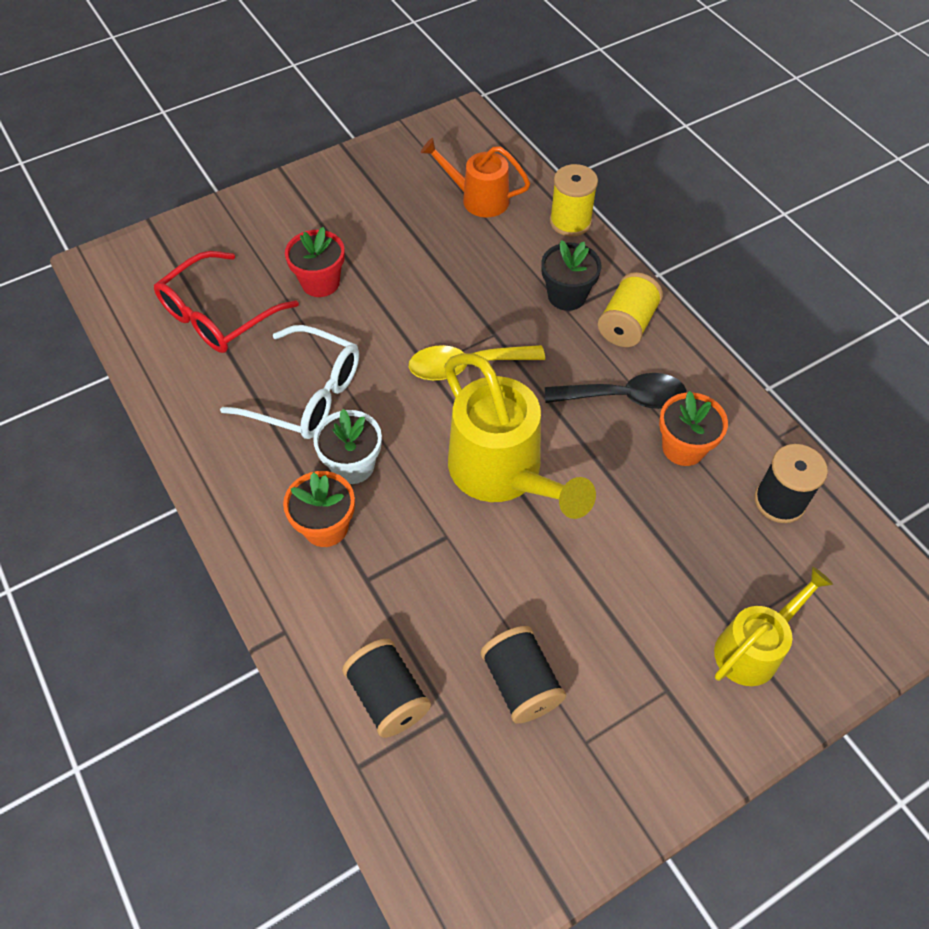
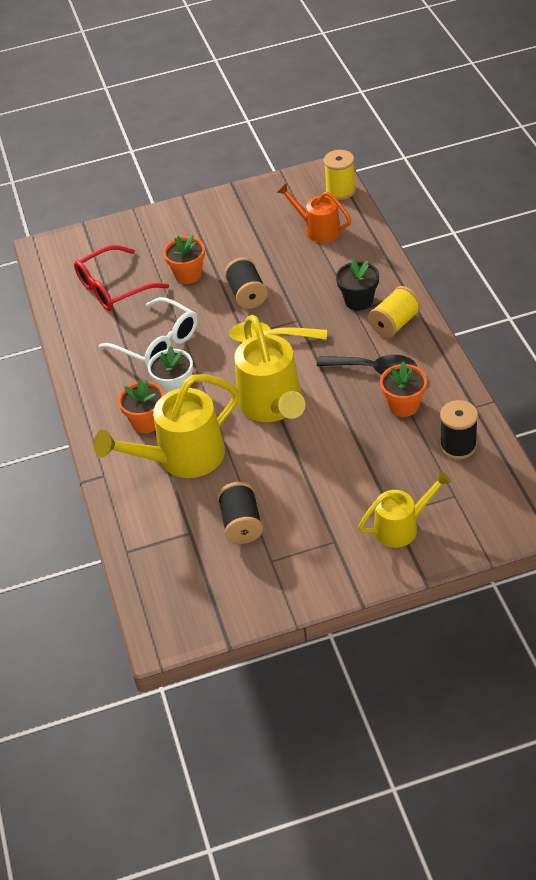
camera: 20 degrees right, 10 degrees down
red flower pot [285,227,345,297] -> orange flower pot [163,235,205,284]
black spool [342,639,431,738] -> black spool moved to [224,257,268,309]
yellow spool [550,164,598,237] -> yellow spool moved to [324,150,356,200]
none -> yellow watering can [94,374,239,478]

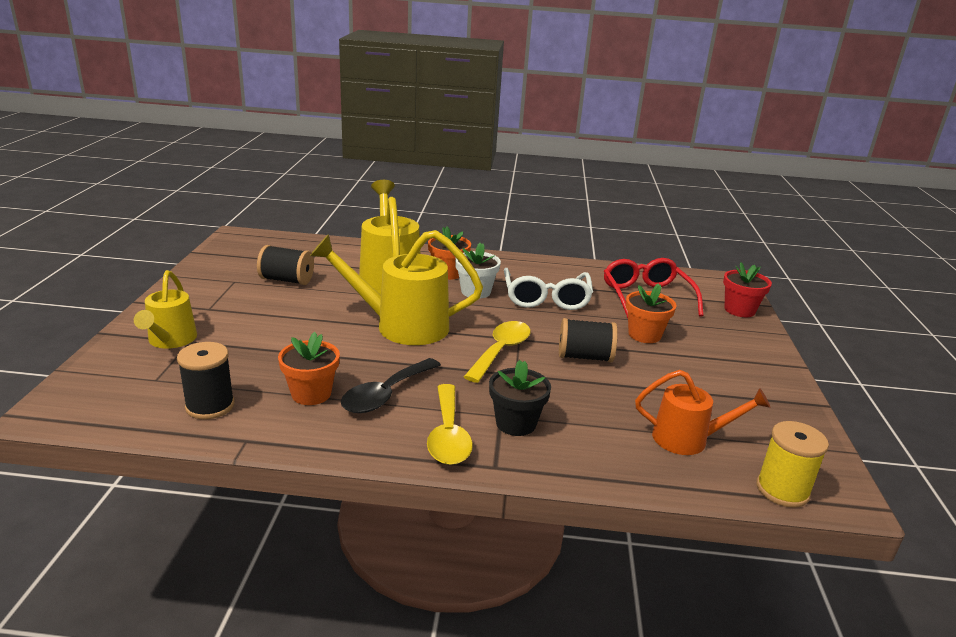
camera: 105 degrees right, 20 degrees down
white glasses [99,297,198,367] -> white glasses turned 60 degrees counterclockwise [504,268,593,310]
orange watering can [276,183,351,243] -> orange watering can turned 45 degrees clockwise [635,370,771,455]
yellow spool [368,286,421,338] -> yellow spoon [427,384,473,465]
none -> red flower pot [723,262,772,317]

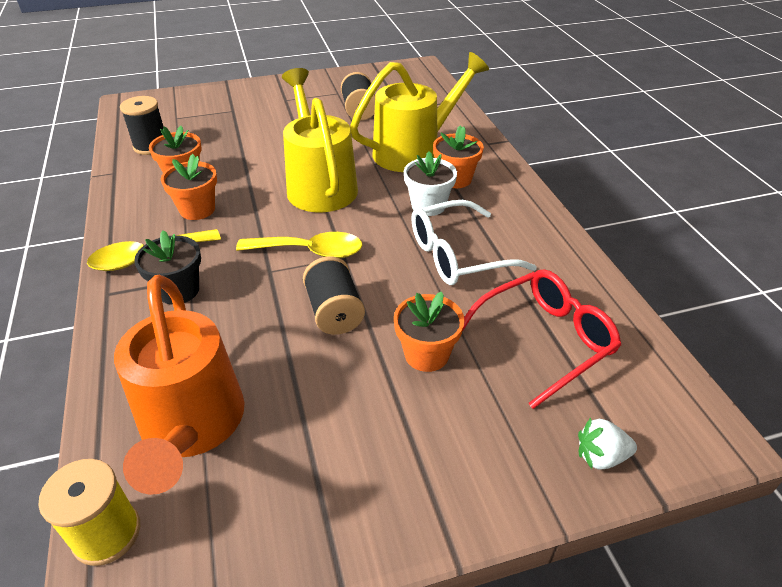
camera: 70 degrees right, 15 degrees up
yellow watering can [134,270,197,349] -> none
black spoon [341,358,441,413] -> orange flower pot [161,154,217,220]
orange watering can [635,370,771,455] -> orange watering can [114,275,244,495], size x1.65
red flower pot [723,262,772,317] -> white strawberry [578,417,637,470]

